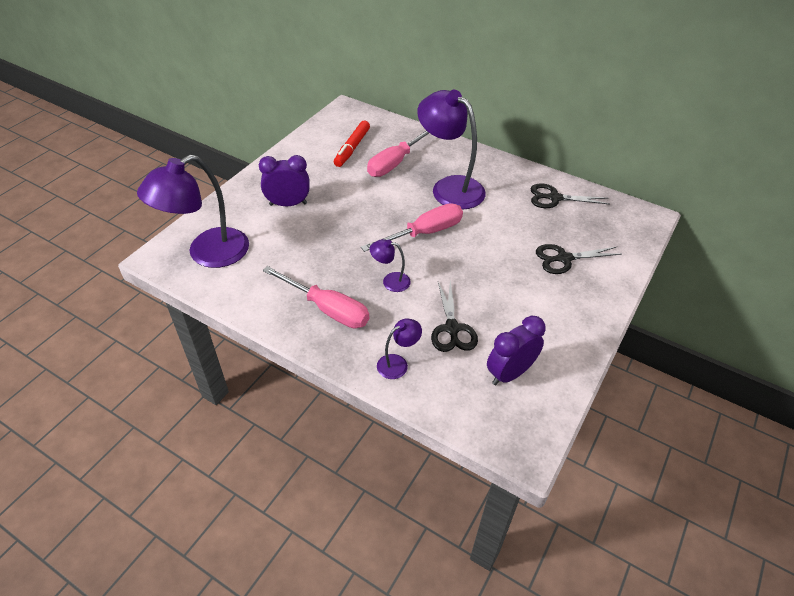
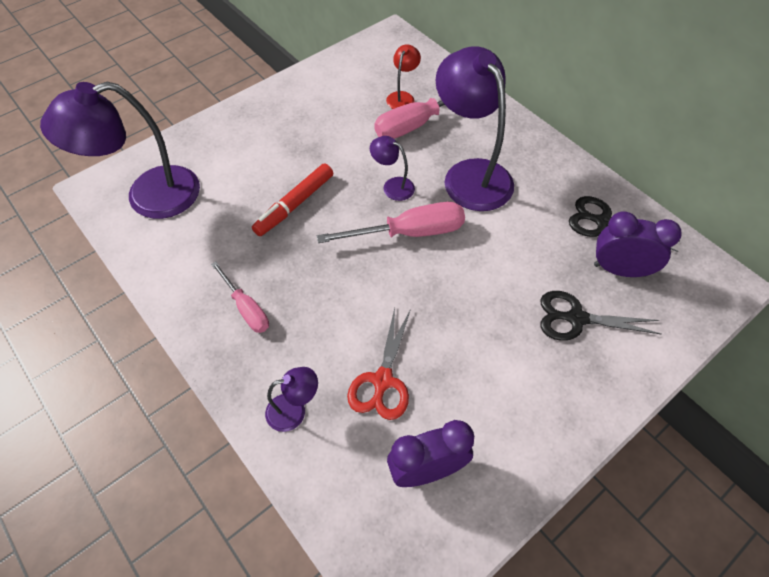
camera: 20 degrees right, 10 degrees up
purple clock [259,155,310,206] -> purple clock moved to [594,211,682,277]
pink screwdriver [263,266,369,328] -> pink screwdriver [211,261,269,333], size x0.62
red marker [334,121,370,167] -> red marker moved to [252,164,333,236]
purple lamp [370,239,411,292] -> purple lamp moved to [370,136,415,201]
black scissors [431,281,478,352] -> red scissors [347,308,411,420]
none -> red lamp [386,44,421,109]

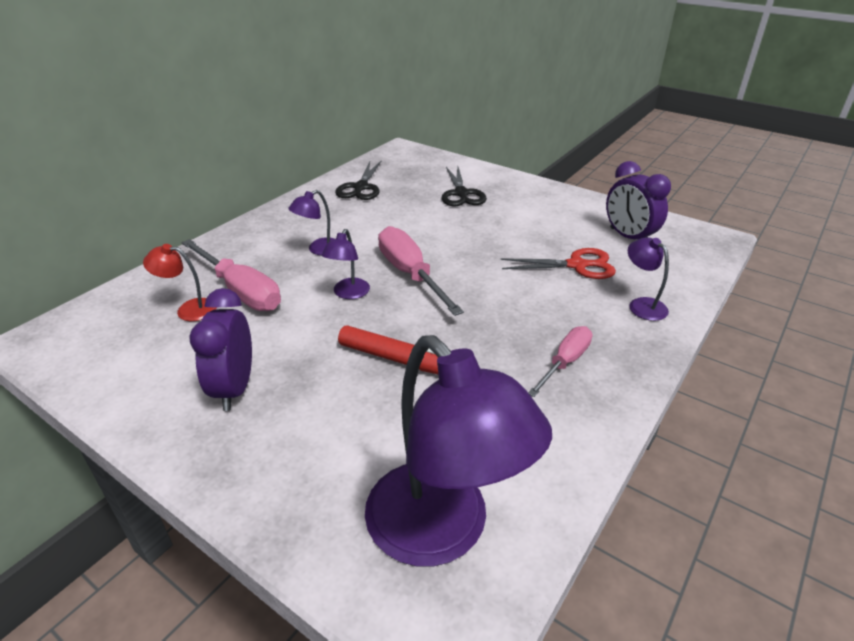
camera: 105 degrees left, 20 degrees down
purple lamp [435,46,514,211] -> purple lamp [288,190,334,255], size x0.45
purple clock [594,211,682,277] -> purple clock moved to [189,288,252,411]

